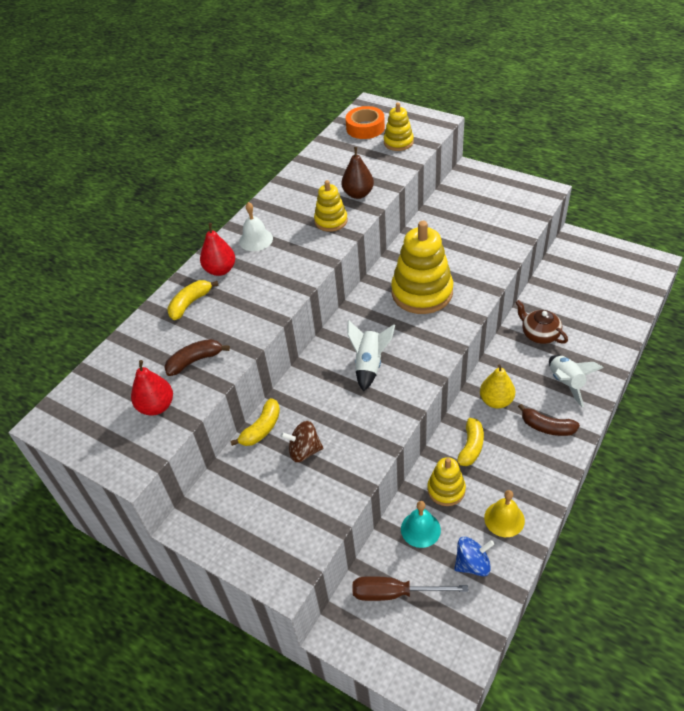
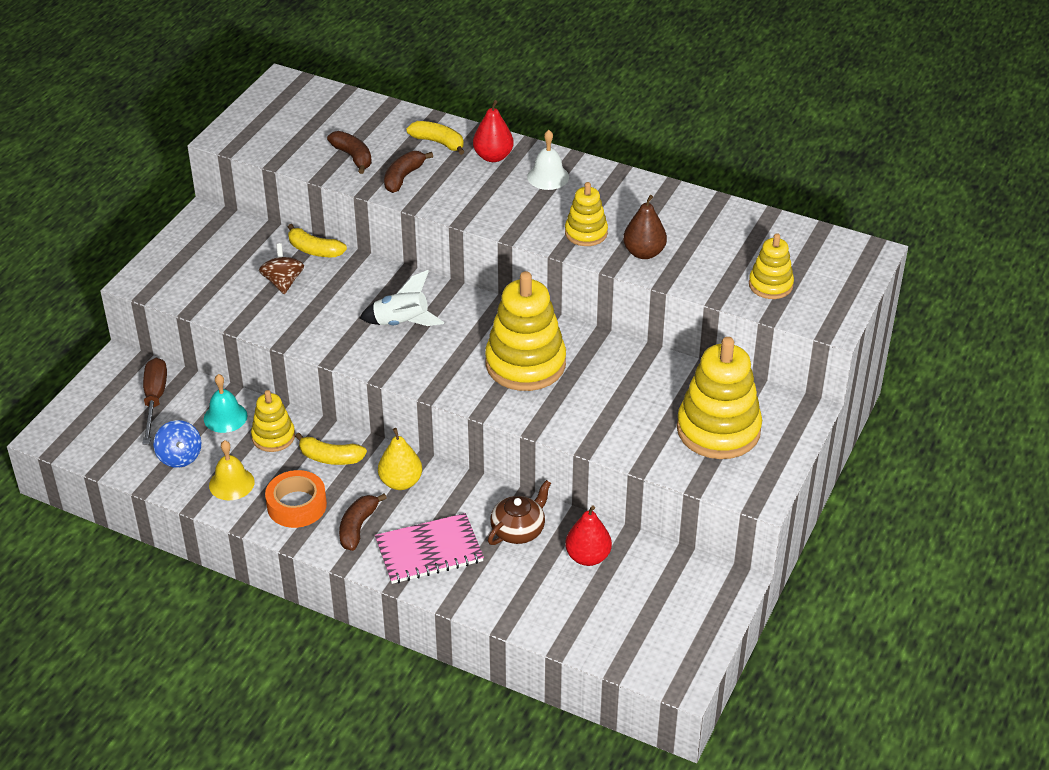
camera: 80 degrees right, 5 degrees down
red pear [131,360,173,416] -> red pear moved to [565,505,612,566]
orange tape [346,106,385,139] -> orange tape moved to [265,470,327,528]
white rocket [549,355,604,407] -> pink notebook [375,513,484,584]
none -> brown banana [384,151,433,193]
none -> yellow stacking toy [677,337,762,459]

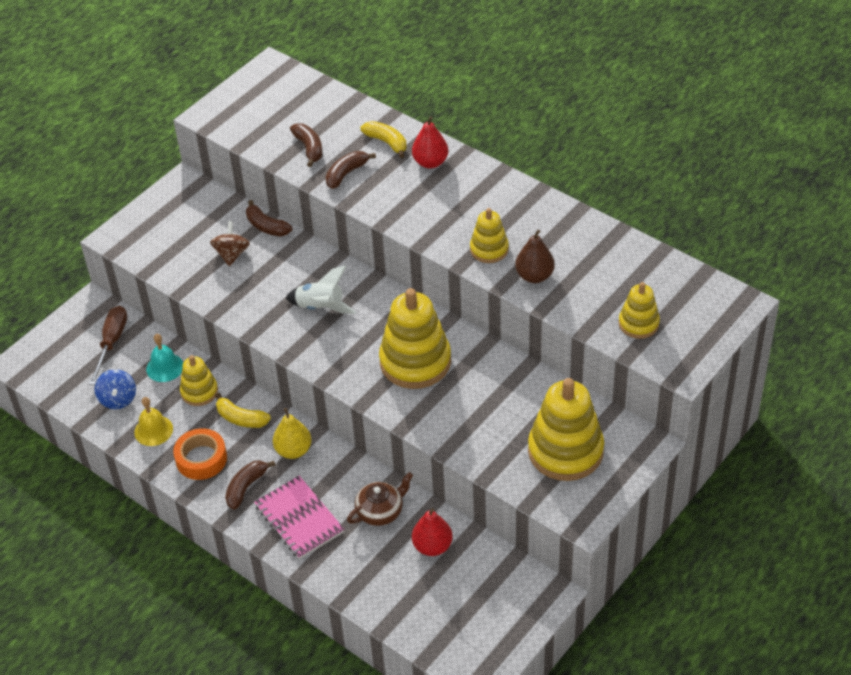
camera: 15 degrees right, 5 degrees up
yellow banana [288,224,347,257] -> brown banana [246,200,292,236]
pink notebook [375,513,484,584] -> pink notebook turned 60 degrees clockwise [254,476,345,559]
white bell [527,130,569,190] -> none

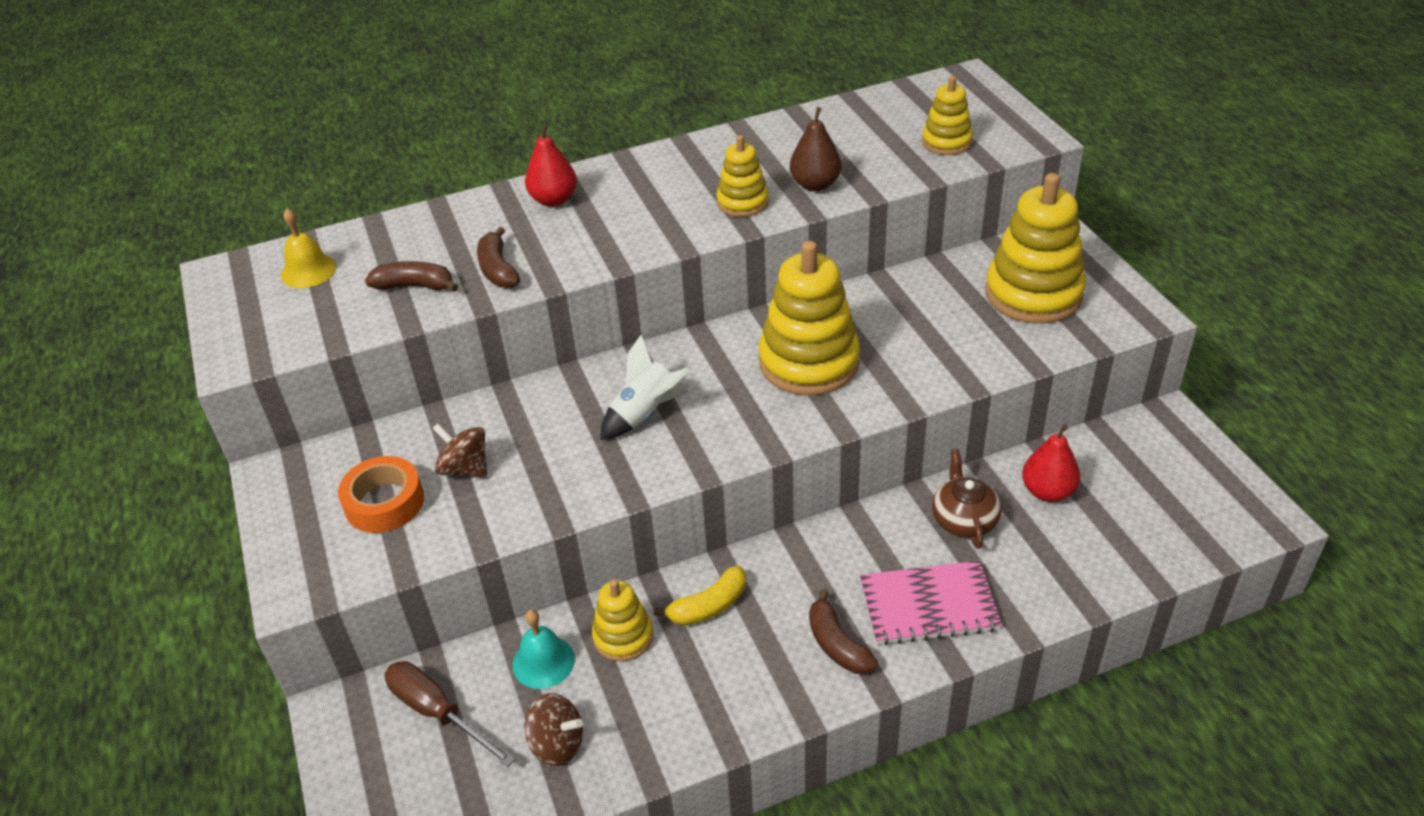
camera: 60 degrees left, 5 degrees down
blue spinning top [95,369,136,409] -> brown spinning top [525,693,583,766]
yellow bell [134,397,173,446] -> yellow bell moved to [281,209,337,288]
orange tape [173,428,227,480] -> orange tape moved to [338,456,424,533]
brown banana [246,200,292,236] -> none
yellow pear [273,408,312,459] -> none
yellow banana [360,121,406,158] -> none

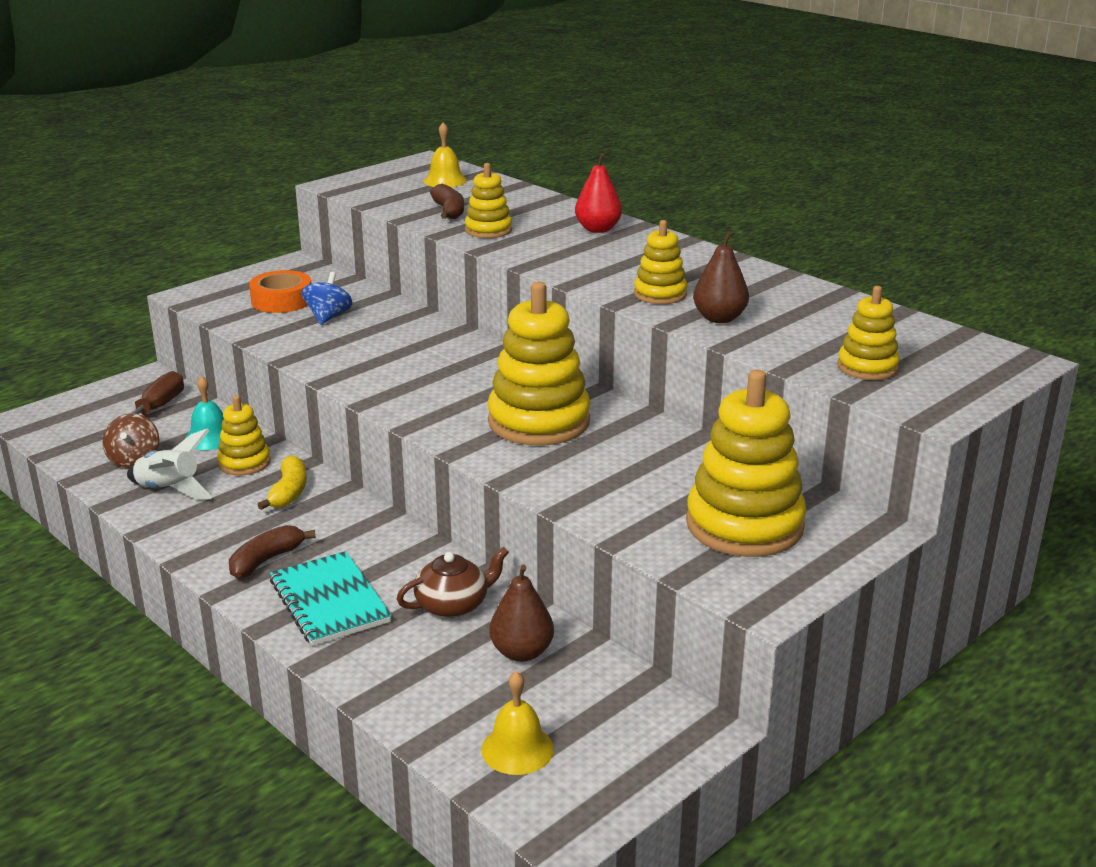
camera: 65 degrees right, 15 degrees down
brown spinning top [432,423,487,478] -> blue spinning top [302,272,353,325]
brown banana [477,227,520,288] -> yellow stacking toy [465,163,512,238]
white rocket [601,335,690,440] -> white rocket moved to [127,429,213,499]
yellow banana [654,566,746,626] -> yellow banana turned 120 degrees counterclockwise [257,455,307,510]
pink notebook [860,561,1002,645] -> turquoise notebook [270,551,392,646]
red pear [1022,424,1080,502] -> brown pear [489,565,554,662]
none -> yellow bell [481,671,554,775]

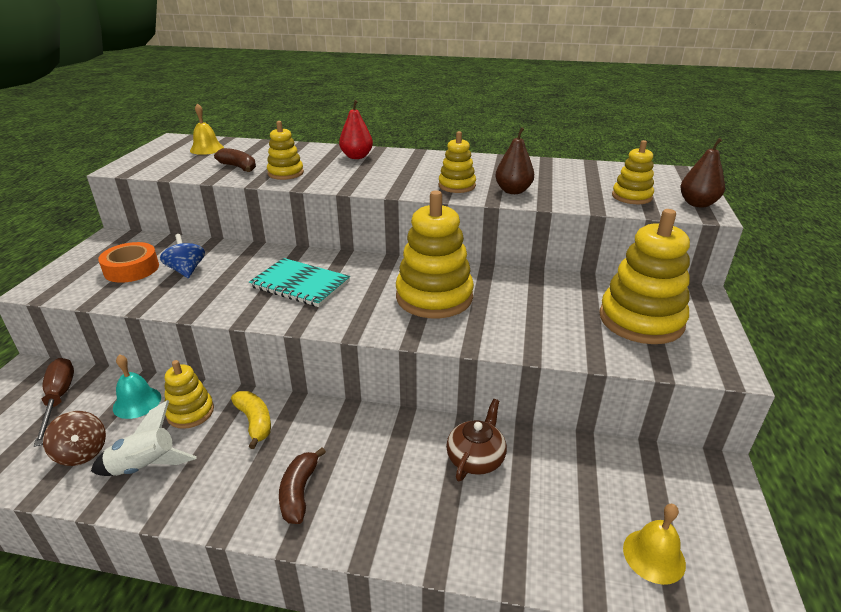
camera: 35 degrees left, 5 degrees up
turquoise notebook [270,551,392,646] -> turquoise notebook moved to [249,258,350,307]
brown pear [489,565,554,662] -> brown pear moved to [680,138,725,208]

